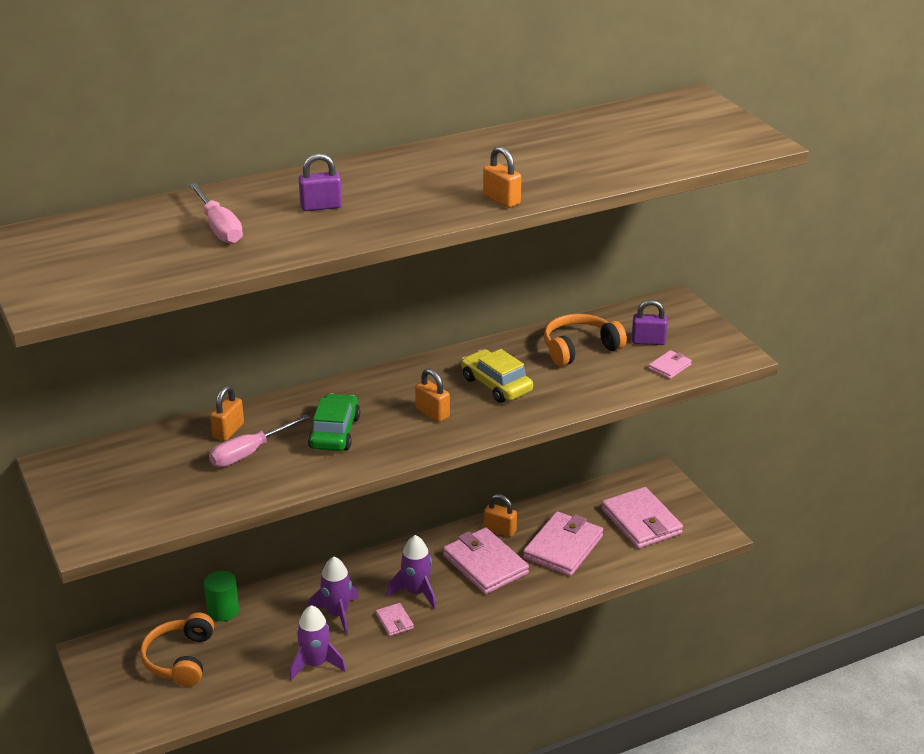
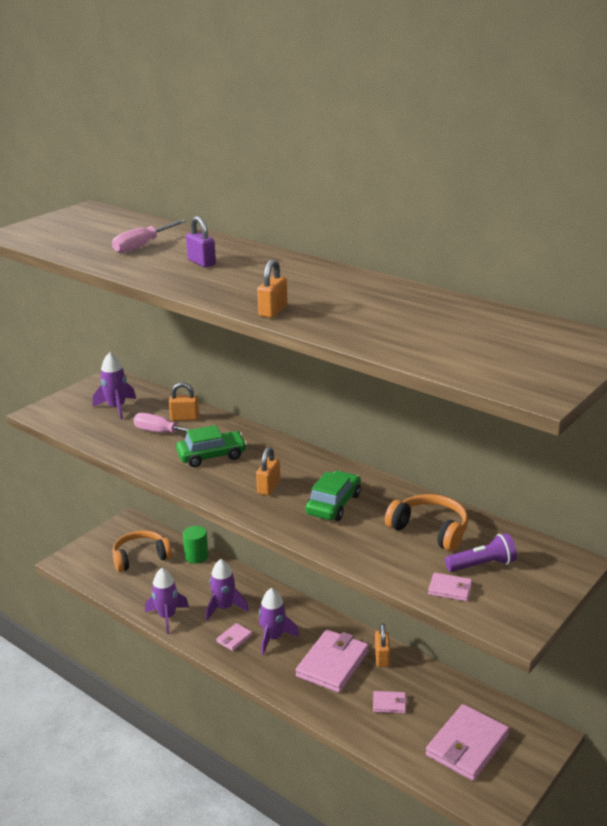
camera: 65 degrees right, 5 degrees down
yellow car [461,349,533,403] -> green car [305,471,361,521]
pink wallet [523,511,603,576] -> pink wallet [373,691,407,714], size x0.47
purple padlock [632,300,668,345] -> purple flashlight [445,533,517,572]
none -> purple rocket [93,352,136,419]

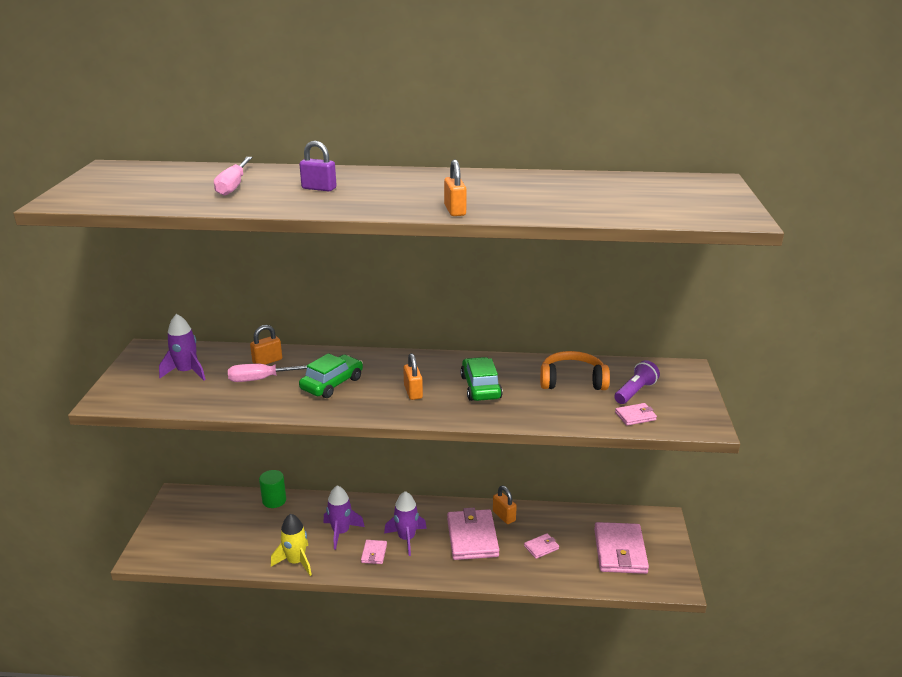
camera: 35 degrees left, 0 degrees up
orange headphones [112,530,172,572] -> none
purple rocket [145,568,189,634] -> yellow rocket [271,514,312,576]

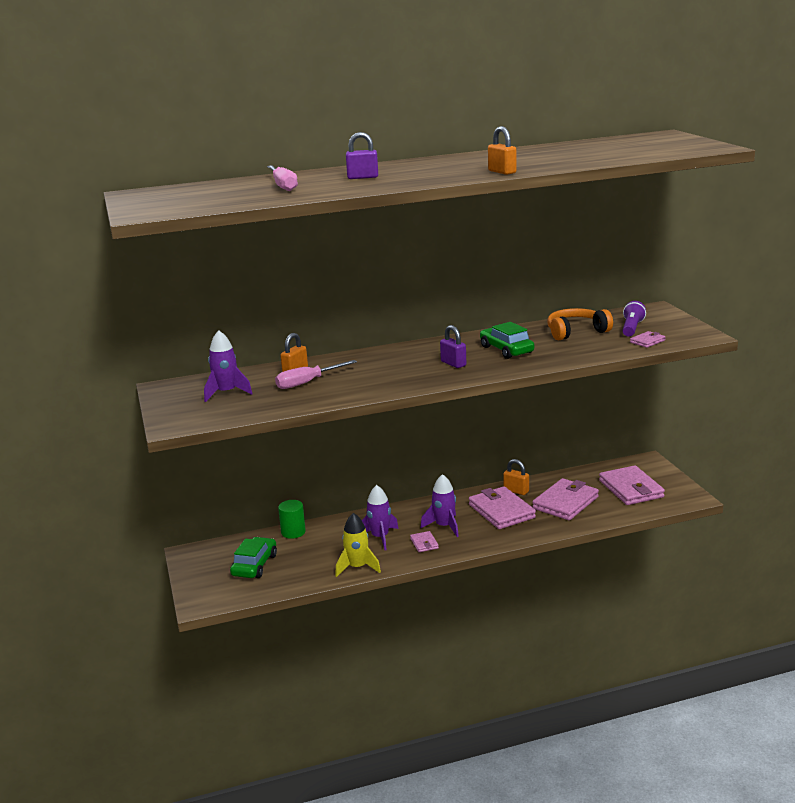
camera: 20 degrees left, 5 degrees down
green car [299,353,363,398] -> green car moved to [230,537,277,578]
orange padlock [403,353,423,400] -> purple padlock [440,325,466,368]
pink wallet [524,533,559,559] -> pink wallet [532,478,599,520], size x2.15

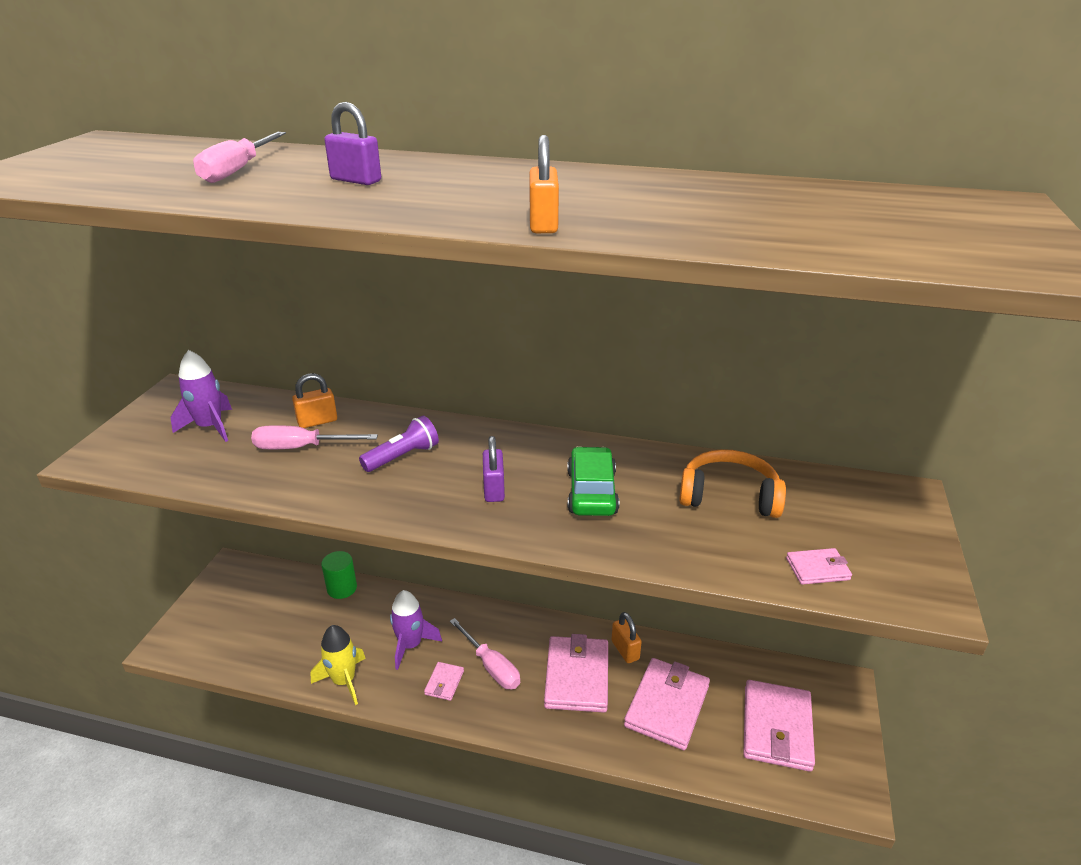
camera: 30 degrees right, 10 degrees up
green car [230,537,277,578] -> none
purple rocket [421,474,459,537] -> pink screwdriver [450,618,520,689]
pink wallet [532,478,599,520] -> pink wallet turned 45 degrees counterclockwise [624,658,710,750]
purple flashlight [622,301,646,337] -> purple flashlight moved to [359,416,439,472]

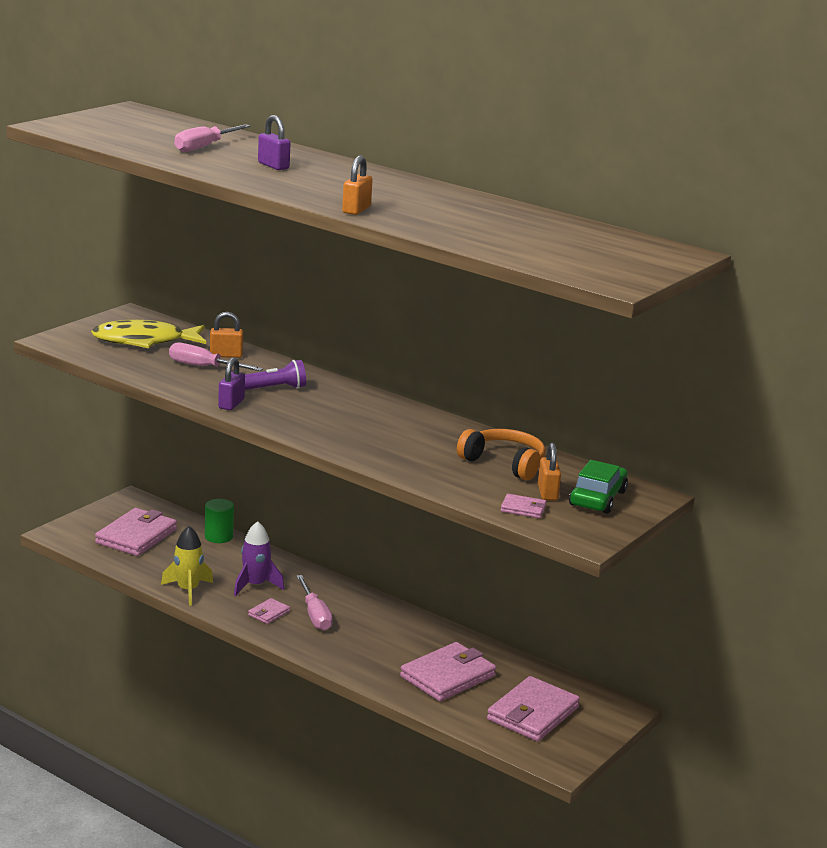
camera: 20 degrees right, 10 degrees down
purple rocket [171,350,232,442] -> yellow fish [91,320,206,348]
purple padlock [483,436,505,502] -> purple padlock moved to [218,357,245,410]
pink wallet [544,634,608,712] -> pink wallet moved to [95,508,177,556]
green car [567,446,619,516] -> green car moved to [569,460,628,514]
orange padlock [611,612,642,663] -> orange padlock moved to [538,442,561,501]

